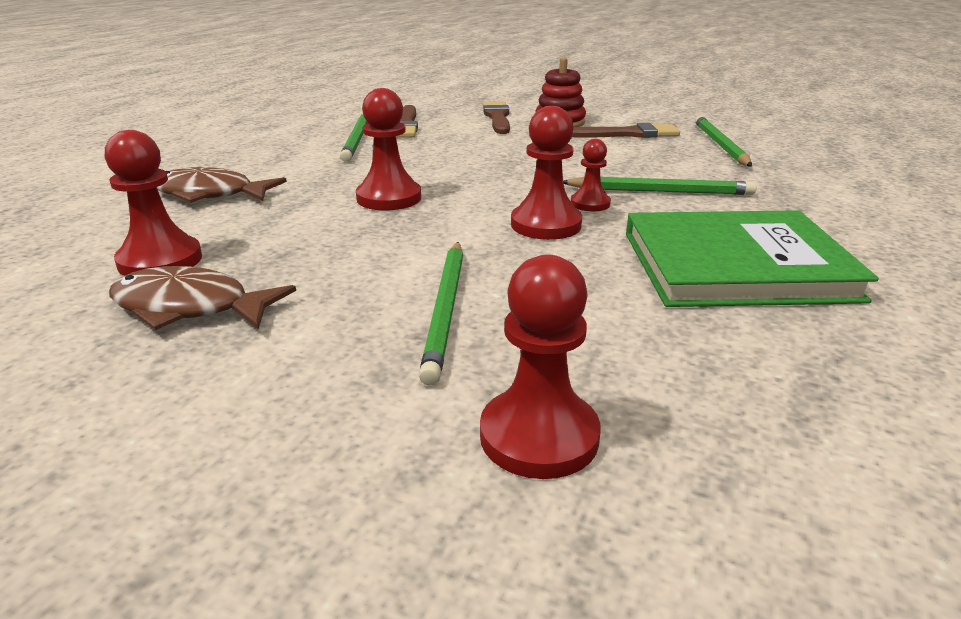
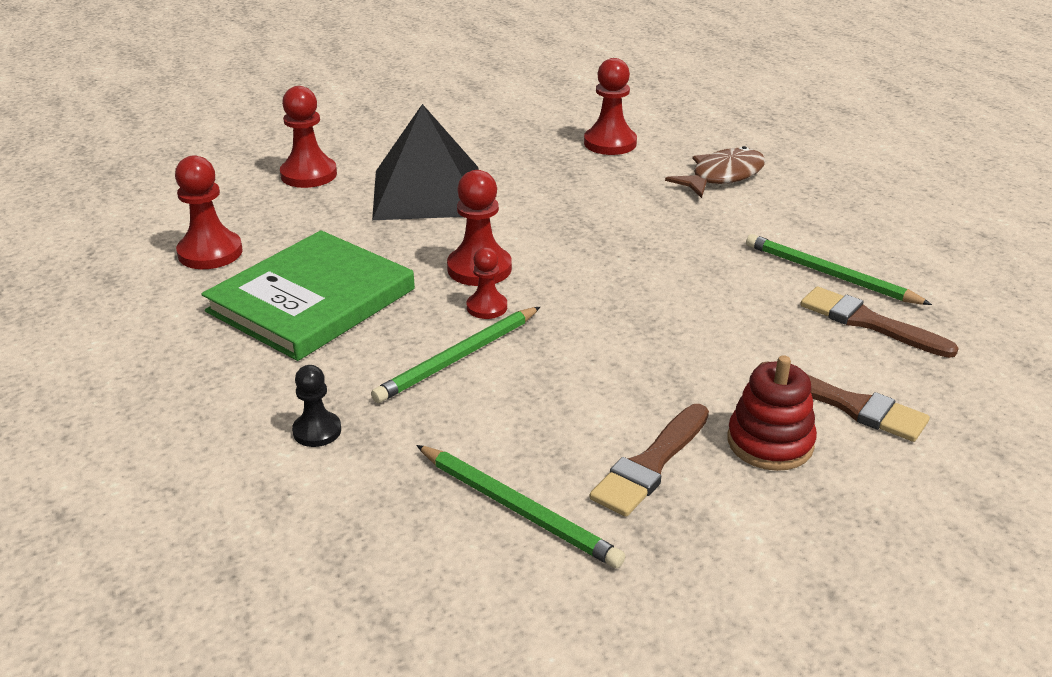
camera: 130 degrees right, 5 degrees up
brown fish [109,266,296,330] -> none
red pawn [356,88,421,210] -> red pawn moved to [175,155,243,269]
green pencil [419,242,463,386] -> black pyramid [372,104,479,220]
none -> black pawn [292,365,341,447]

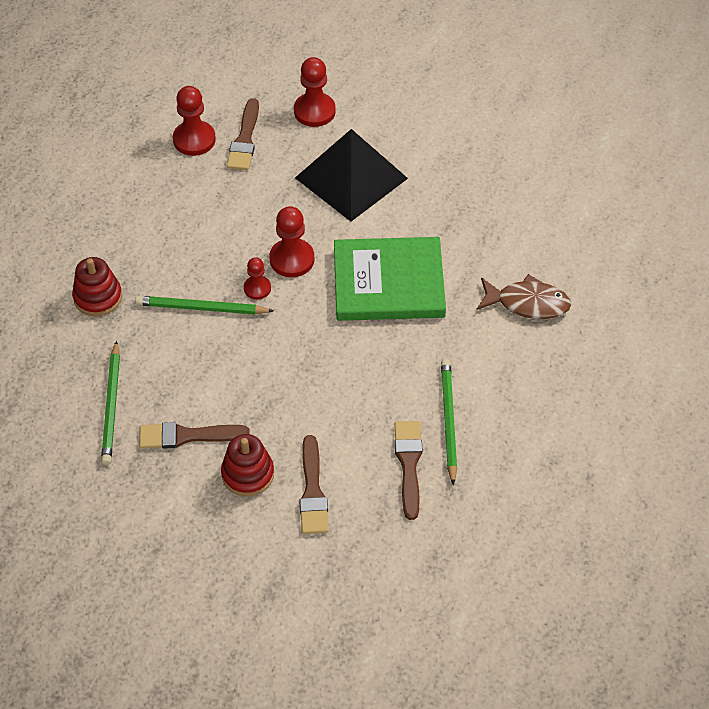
camera: 50 degrees right, 20 degrees up
green book [201,230,415,361] -> green book moved to [334,237,446,321]
black pawn [292,365,341,447] -> red stacking toy [72,257,122,317]
red pawn [584,58,637,155] -> none
none -> brown brush [227,98,259,170]

